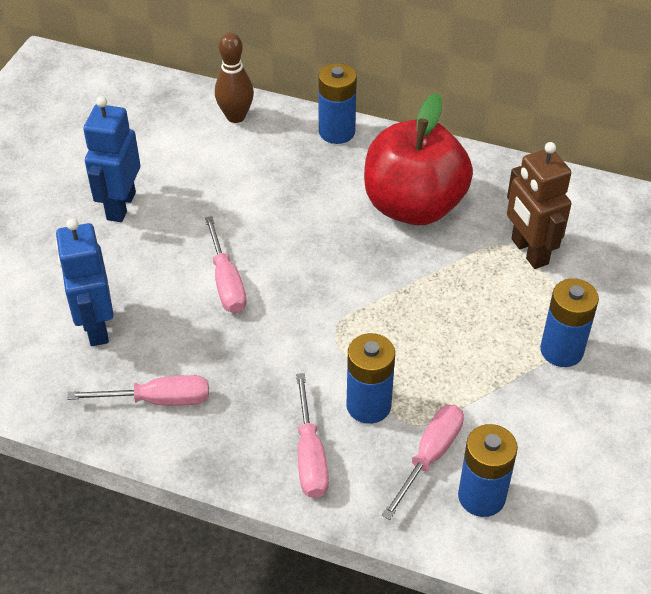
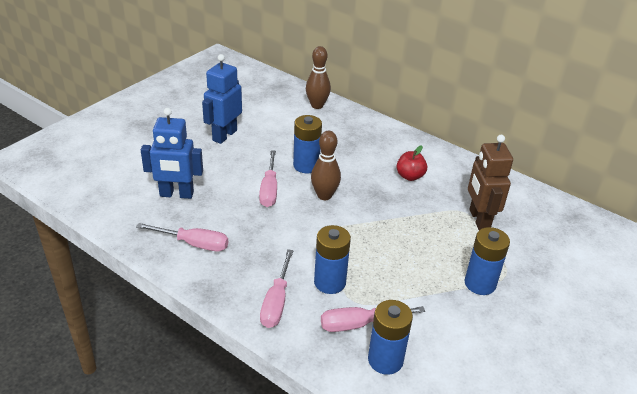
camera: 15 degrees right, 10 degrees down
blue robot [56,218,114,346] -> blue robot turned 90 degrees counterclockwise [141,108,203,199]
blue battery [318,63,357,144] -> blue battery moved to [293,115,322,173]
red apple [364,93,473,225] -> red apple [397,145,427,181], size x0.42
pink screwdriver [382,405,464,520] -> pink screwdriver turned 150 degrees counterclockwise [321,306,425,332]
none -> brown bowling pin [311,131,341,200]

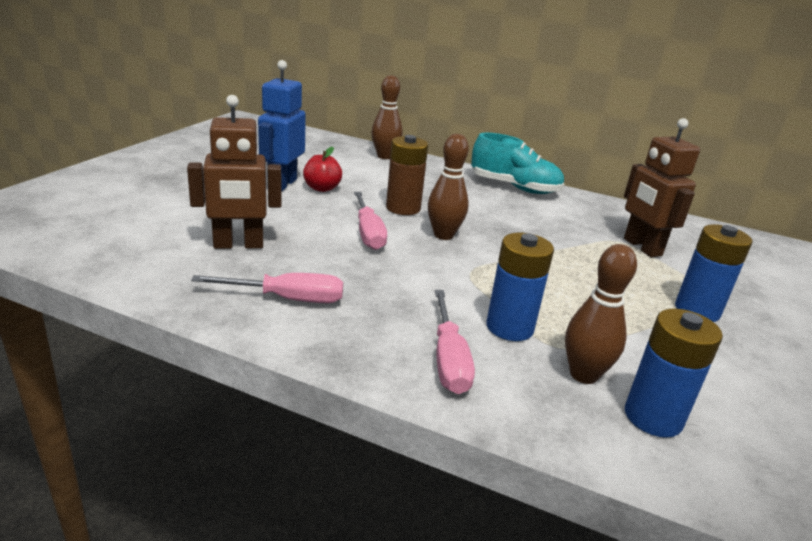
camera: 15 degrees left, 10 degrees down
blue robot [141,108,203,199] -> brown robot [187,95,282,249]
blue battery [293,115,322,173] -> brown battery [386,135,428,215]
pink screwdriver [321,306,425,332] -> brown bowling pin [565,244,637,384]
red apple [397,145,427,181] -> red apple moved to [303,147,342,192]
none -> turquoise shoe [471,133,564,194]

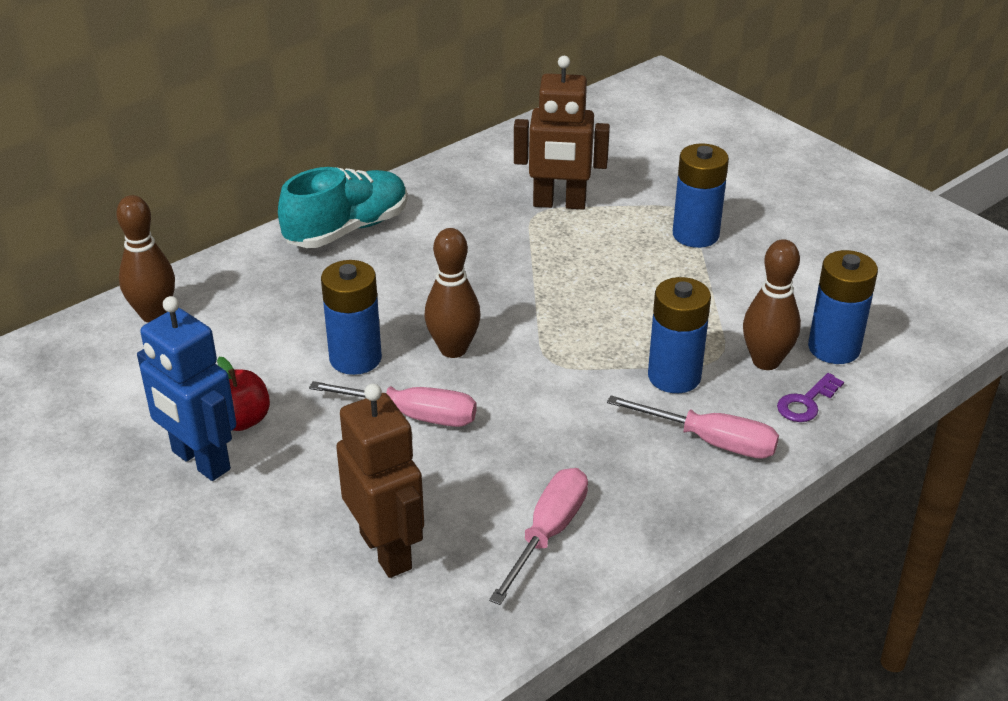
camera: 60 degrees left, 10 degrees up
brown robot [187,95,282,249] -> brown robot turned 45 degrees counterclockwise [336,384,424,578]
brown battery [386,135,428,215] -> blue battery [321,260,382,375]
none -> purple key [777,373,844,422]

